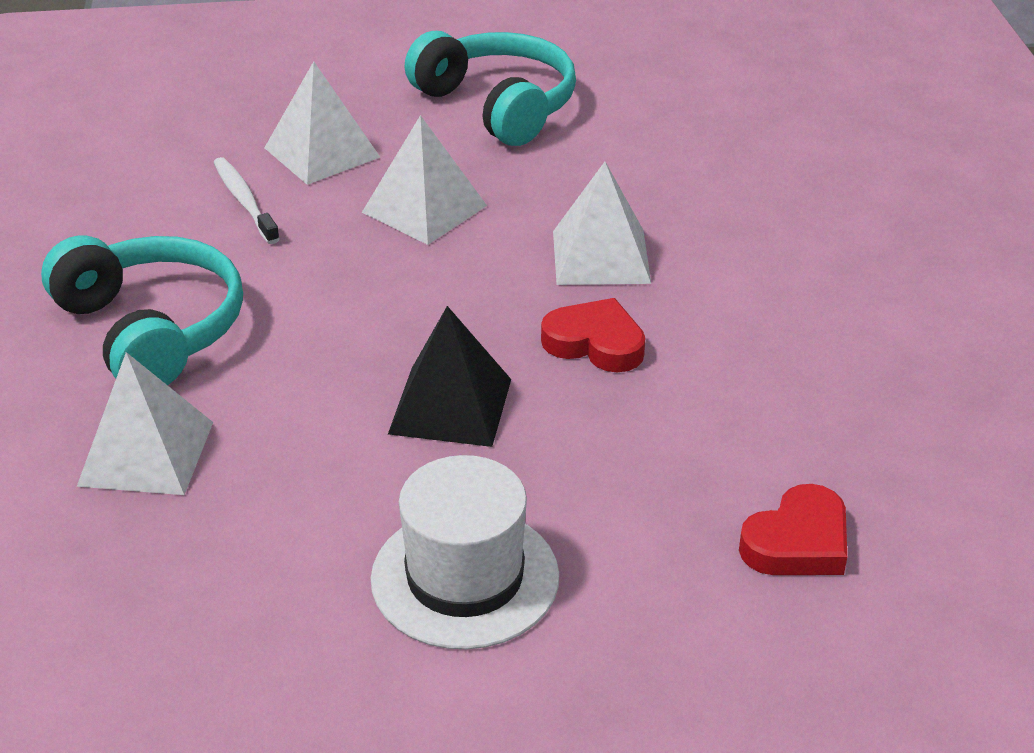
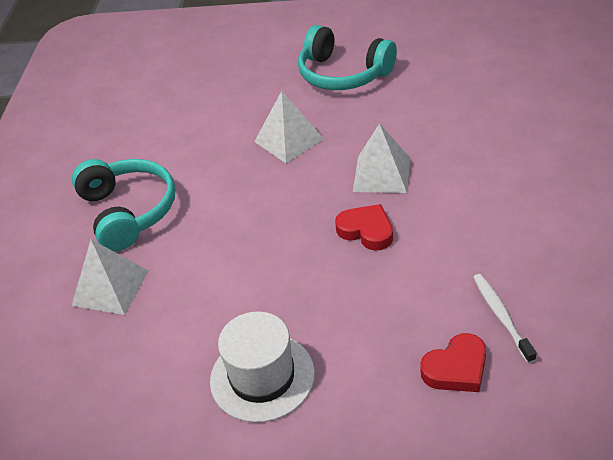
camera: 15 degrees right, 5 degrees up
white toothbrush [214,157,280,244] -> white toothbrush moved to [473,274,537,363]
white pyramid [264,61,380,185] -> none
black pyramid [388,306,511,447] -> none
turquoise headphones [405,31,576,146] -> turquoise headphones turned 150 degrees clockwise [298,25,397,90]

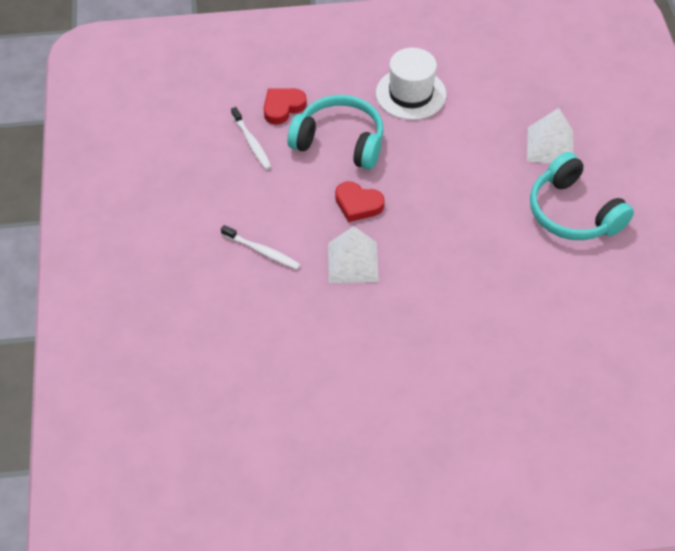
camera: 165 degrees right, 10 degrees up
white pyramid [254,91,324,163] -> none
turquoise headphones [298,25,397,90] -> turquoise headphones moved to [287,95,384,170]
none -> white toothbrush [221,225,301,269]

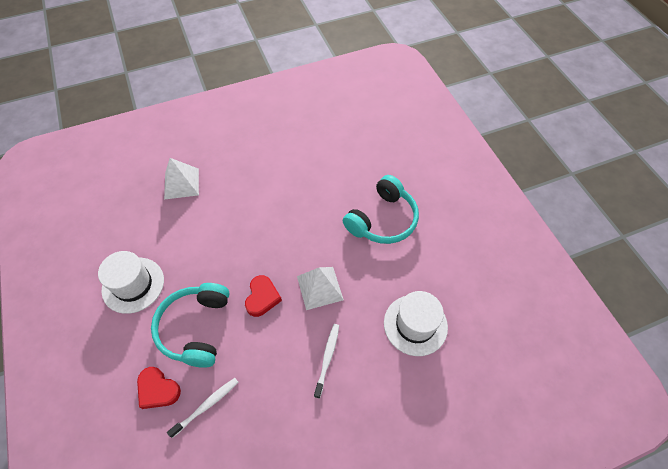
camera: 105 degrees left, 5 degrees up
turquoise headphones [530,152,634,240] -> turquoise headphones moved to [343,175,419,244]
none -> white hat [384,291,448,356]

